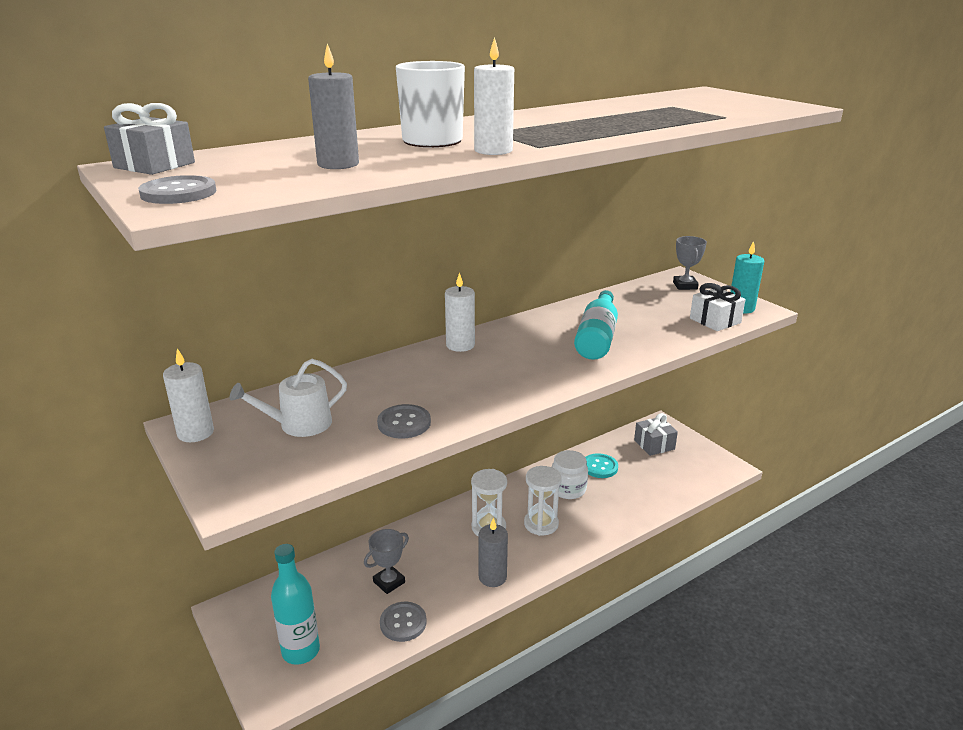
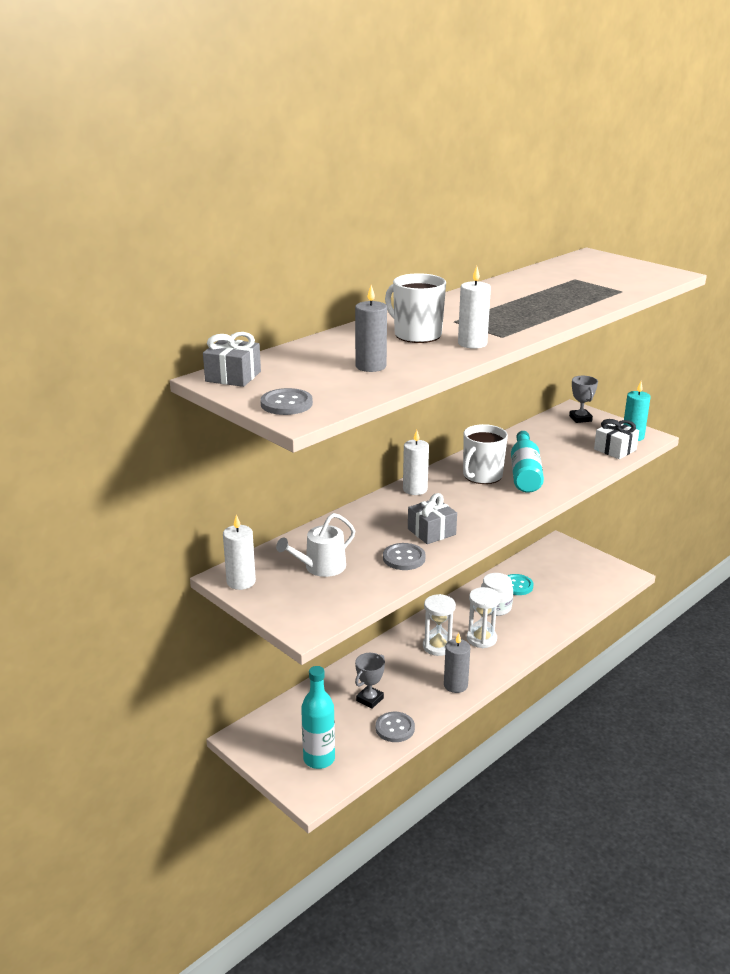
camera: 10 degrees left, 0 degrees up
grey gift [634,413,678,456] -> grey gift moved to [408,493,457,544]
none -> white mug [463,424,508,484]

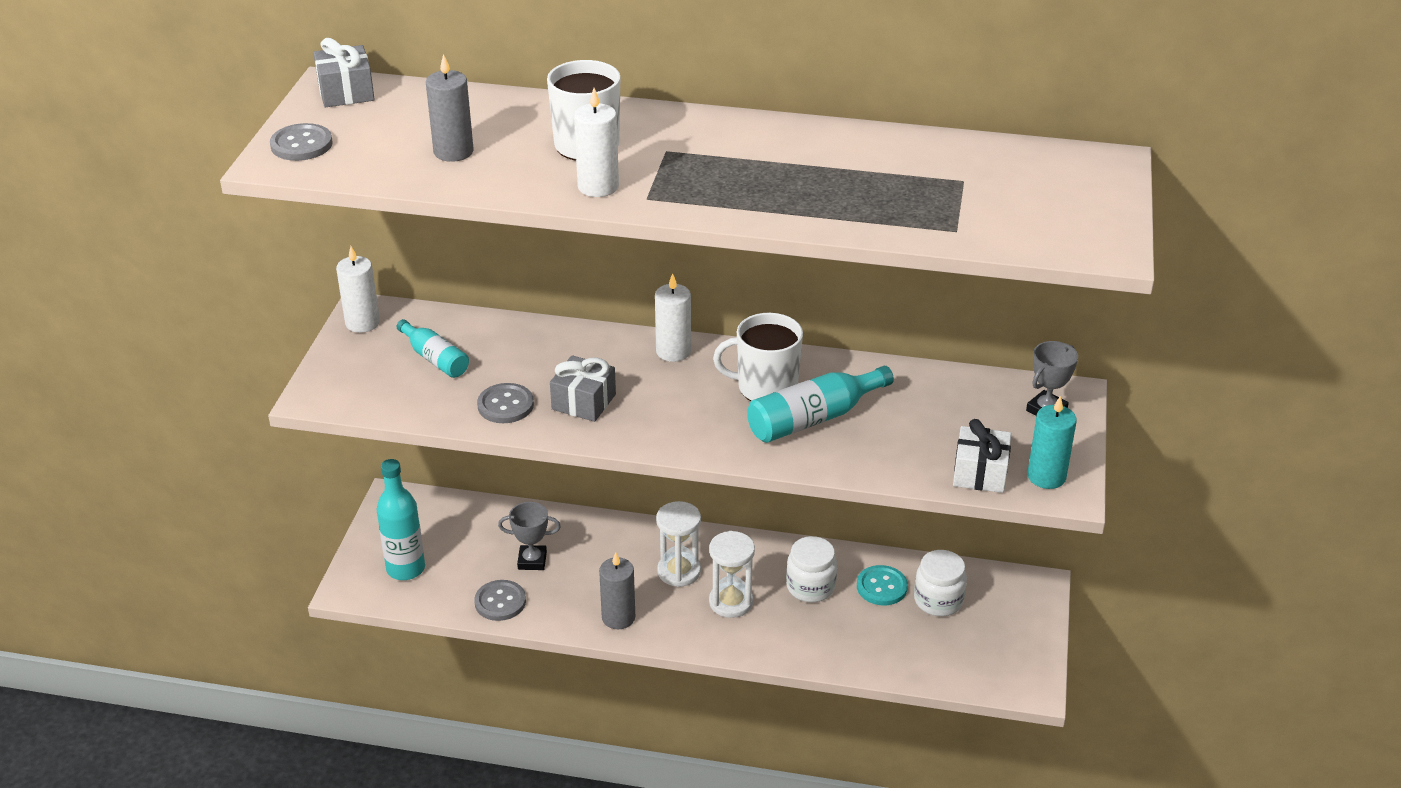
camera: 55 degrees right, 10 degrees up
white watering can [276,513,355,577] -> turquoise bottle [396,319,469,378]
none -> white jar [914,550,967,616]

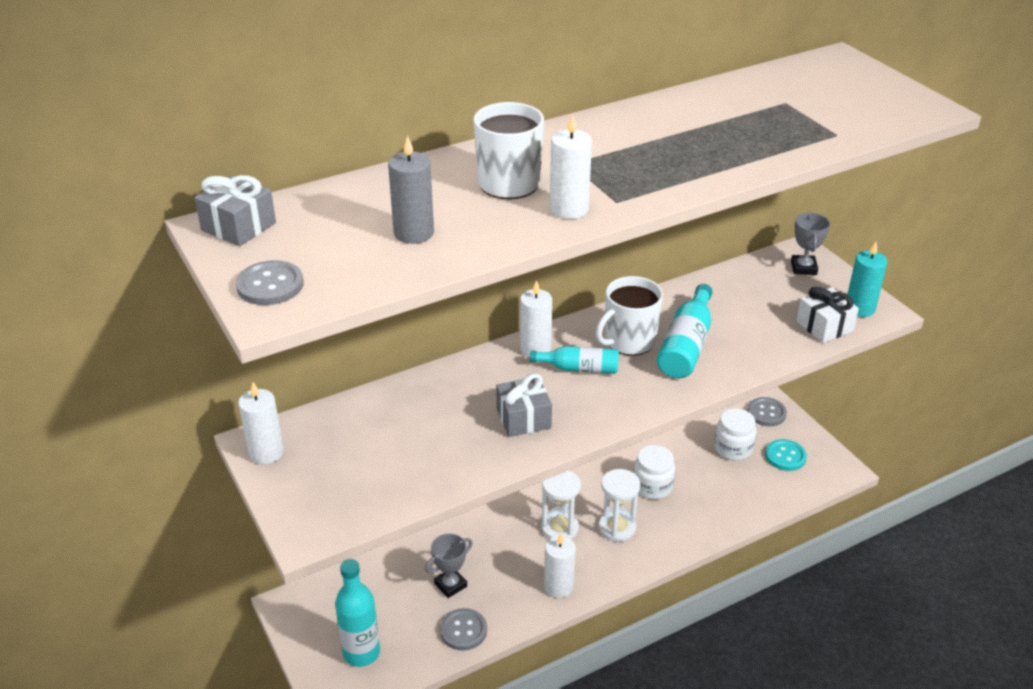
camera: 40 degrees left, 0 degrees up
turquoise bottle [396,319,469,378] -> turquoise bottle moved to [530,346,619,374]
grey button [477,383,534,423] -> grey button moved to [747,397,787,426]
grey candle [599,552,635,629] -> white candle [544,533,576,598]
turquoise button [857,565,908,606] -> turquoise button moved to [765,439,807,471]

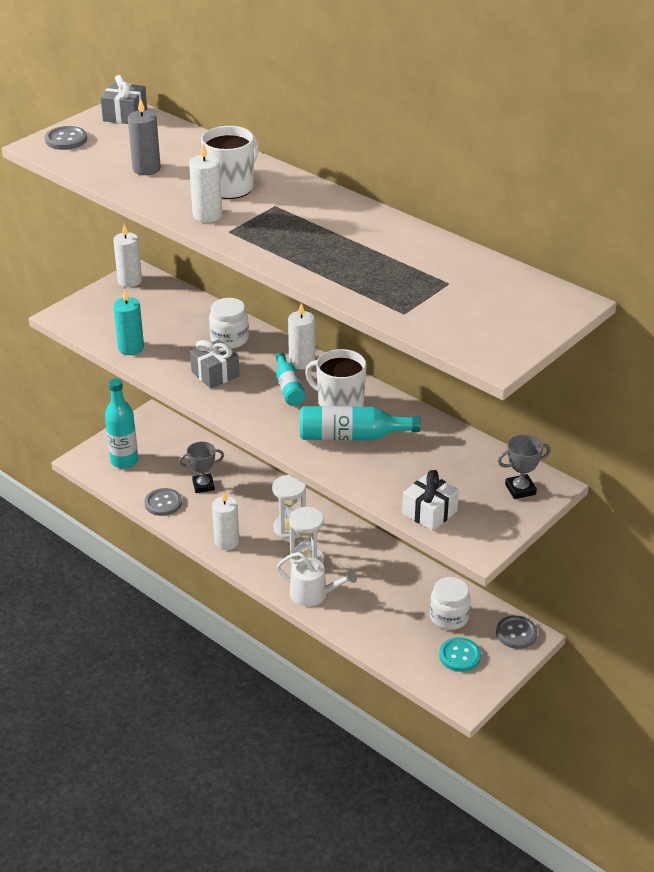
camera: 70 degrees right, 0 degrees up
grey trophy [425,533,473,598] -> grey trophy turned 45 degrees counterclockwise [179,441,224,493]
white jar [633,445,675,499] -> white jar moved to [209,298,249,349]
turquoise candle [847,242,887,317] -> turquoise candle moved to [113,290,144,355]
none -> white watering can [276,552,357,606]

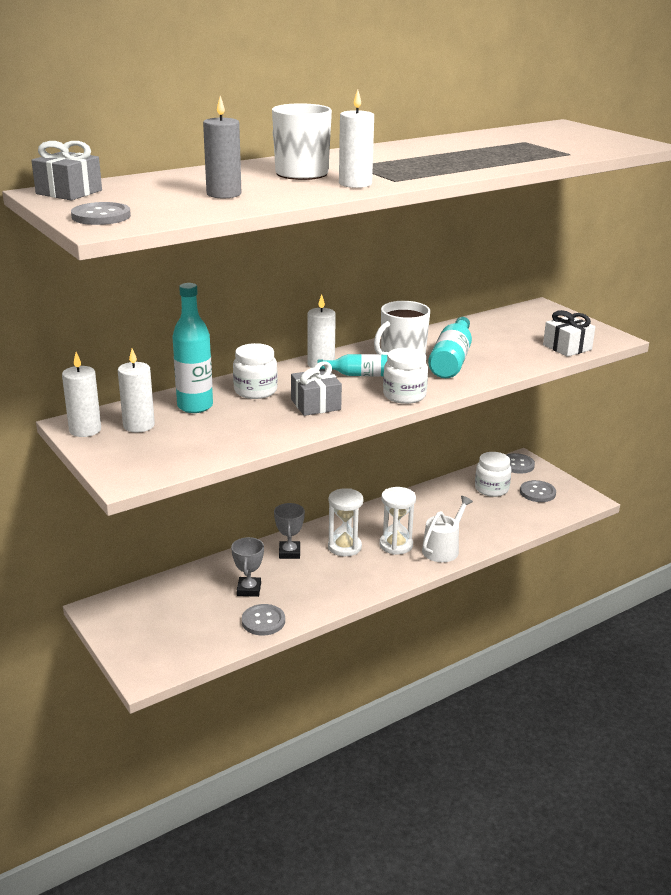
camera: 75 degrees left, 10 degrees down
turquoise bottle [105,378,138,469] -> turquoise bottle moved to [172,283,213,413]
turquoise candle [113,290,144,355] -> none
white candle [212,492,239,550] -> white candle moved to [118,348,155,433]
turquoise button [439,637,481,672] -> grey button [520,480,556,502]
grey trophy [498,435,551,499] -> grey trophy moved to [274,503,305,559]
none -> white jar [383,348,428,404]

